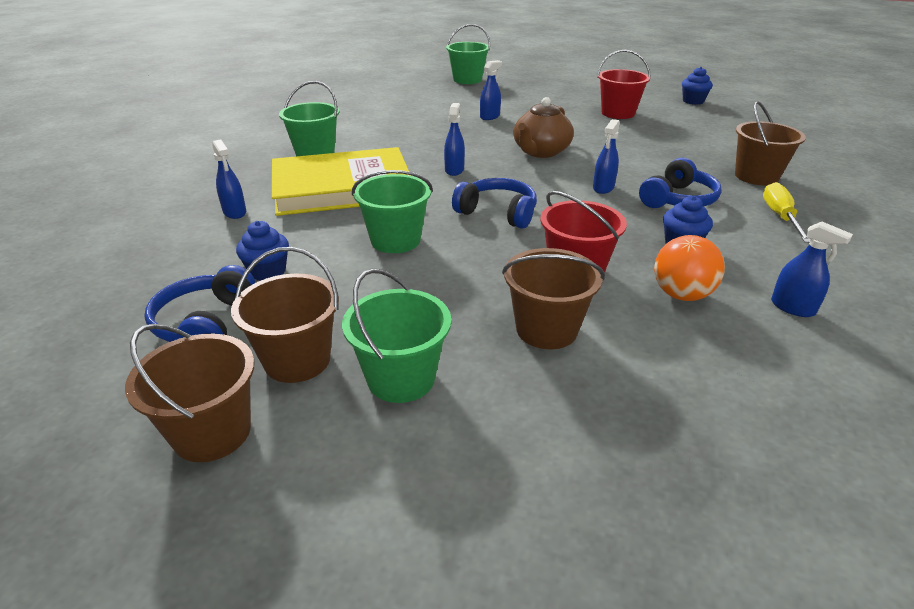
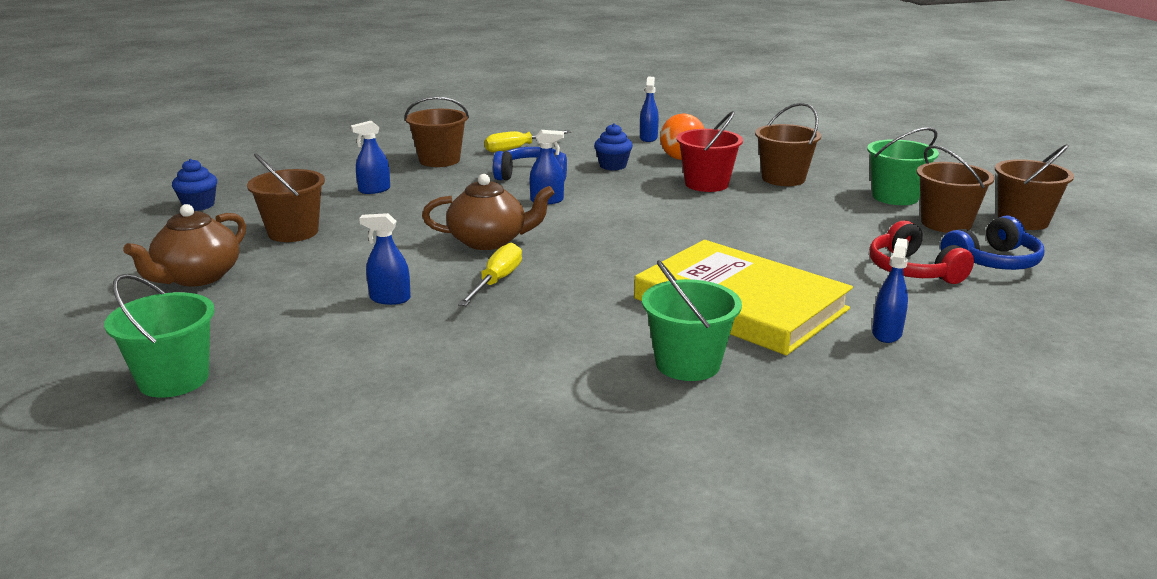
camera: 125 degrees left, 10 degrees down
blue cupcake [236,221,289,281] -> red headphones [869,220,974,284]
green bucket [352,170,433,253] -> none
blue spray bottle [444,103,465,176] -> blue spray bottle moved to [351,121,390,194]
blue headphones [452,178,537,229] -> none
red bucket [597,50,651,119] -> brown bucket [247,153,325,242]
none -> brown teapot [123,204,246,287]
none -> yellow screwdriver [458,243,522,306]

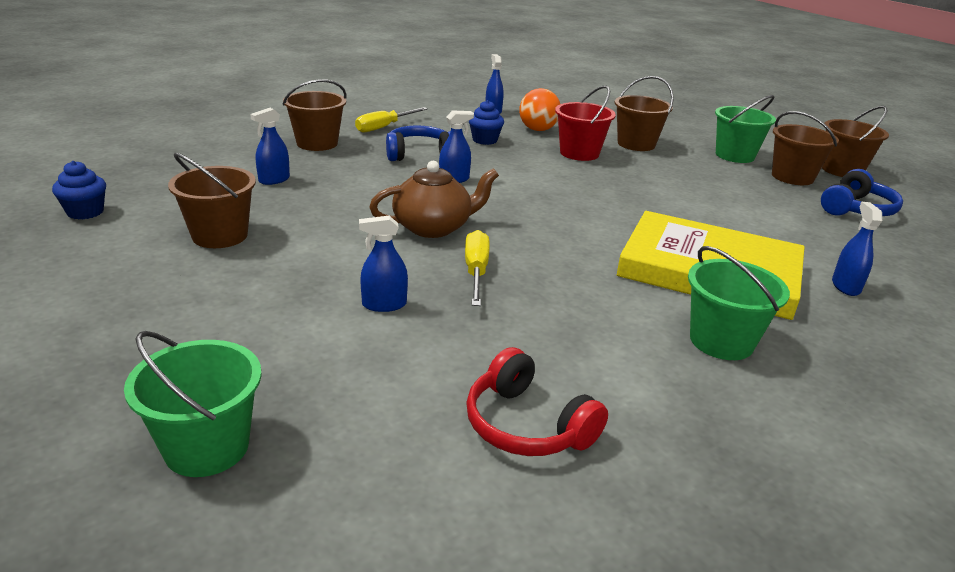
camera: 20 degrees left, 5 degrees up
brown teapot [123,204,246,287] -> none
red headphones [869,220,974,284] -> red headphones moved to [466,347,608,456]

